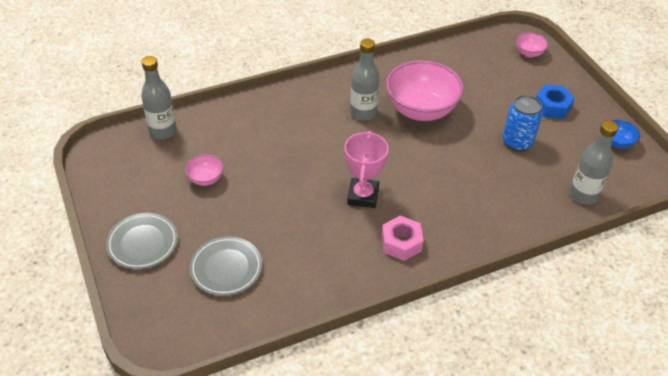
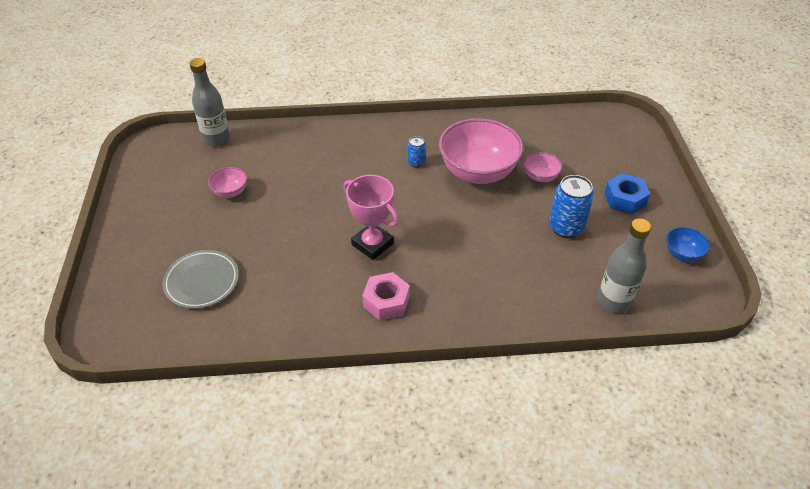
camera: 20 degrees right, 0 degrees up
grey plate [106,213,178,269] -> none
pink trophy [345,131,389,208] -> pink trophy turned 75 degrees counterclockwise [344,175,399,260]
grey bottle [350,39,379,121] -> blue can [408,136,426,167]
pink bowl [516,33,548,58] -> pink bowl moved to [524,152,562,182]

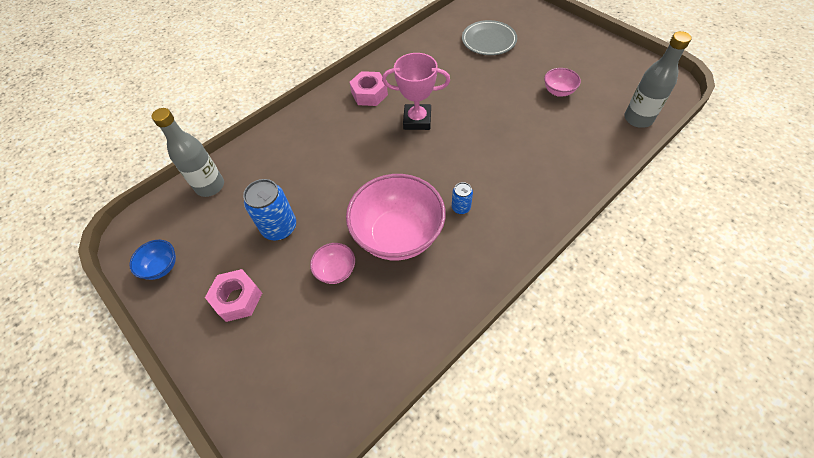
camera: 145 degrees right, 10 degrees up
blue nut [604,173,650,215] -> pink nut [205,269,262,322]

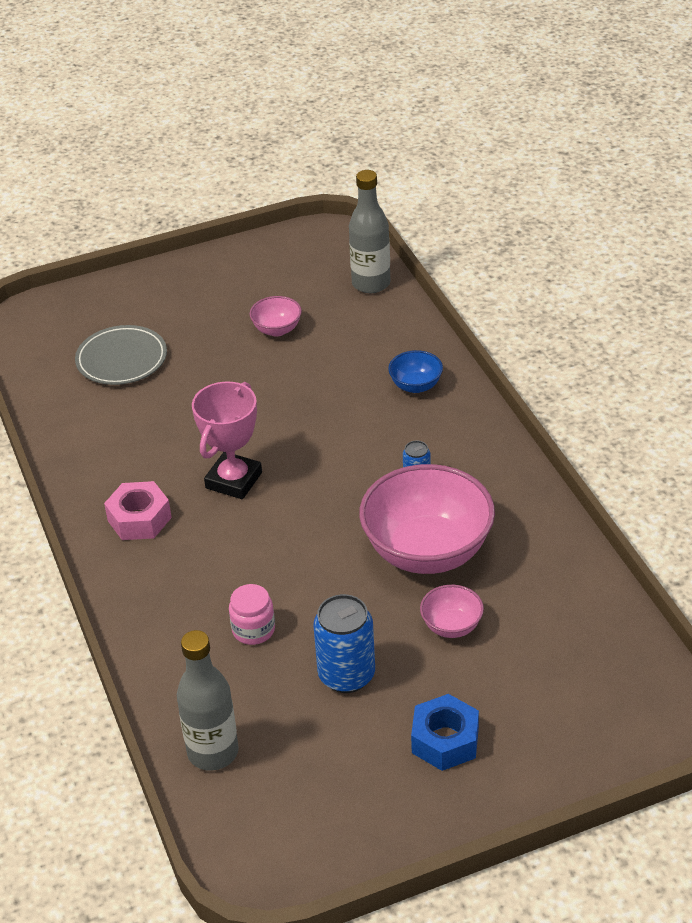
camera: 70 degrees left, 15 degrees down
blue bowl [129,240,176,280] -> blue bowl moved to [388,350,443,393]
pink nut [205,269,262,322] -> blue nut [411,694,479,771]
none -> pink jar [229,584,275,645]

